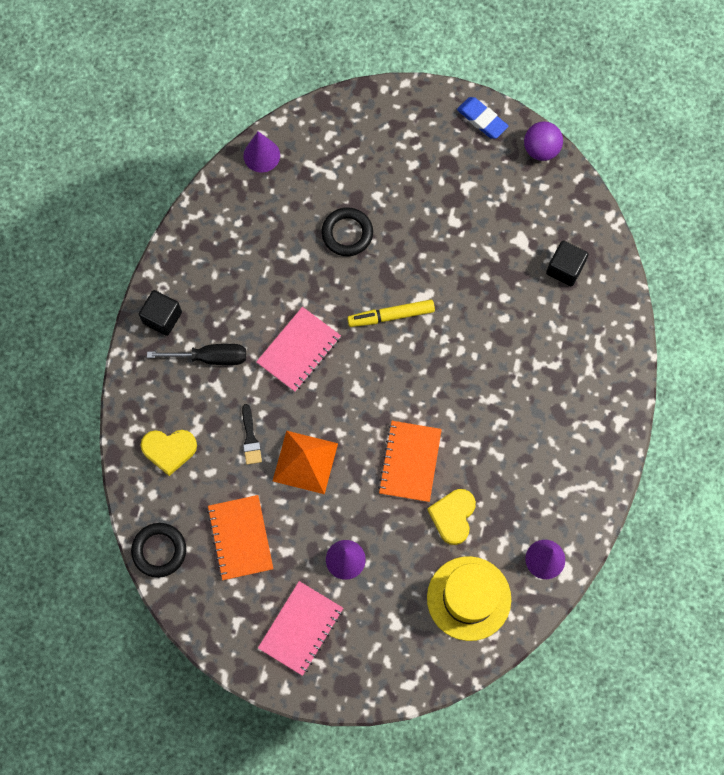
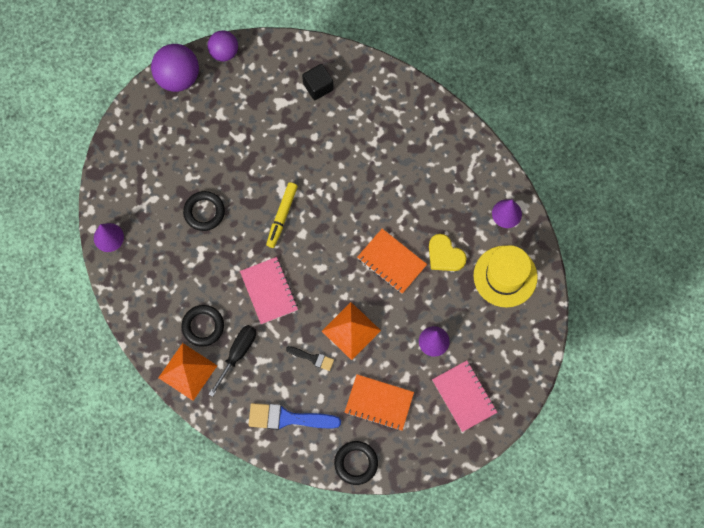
camera: 60 degrees left, 0 degrees up
black cube [139,290,182,336] -> orange pyramid [158,343,217,401]
yellow heart [141,430,197,476] -> blue brush [249,403,341,430]
blue eraser [457,97,508,139] -> purple ball [151,44,199,92]
none -> black ring [181,305,224,347]

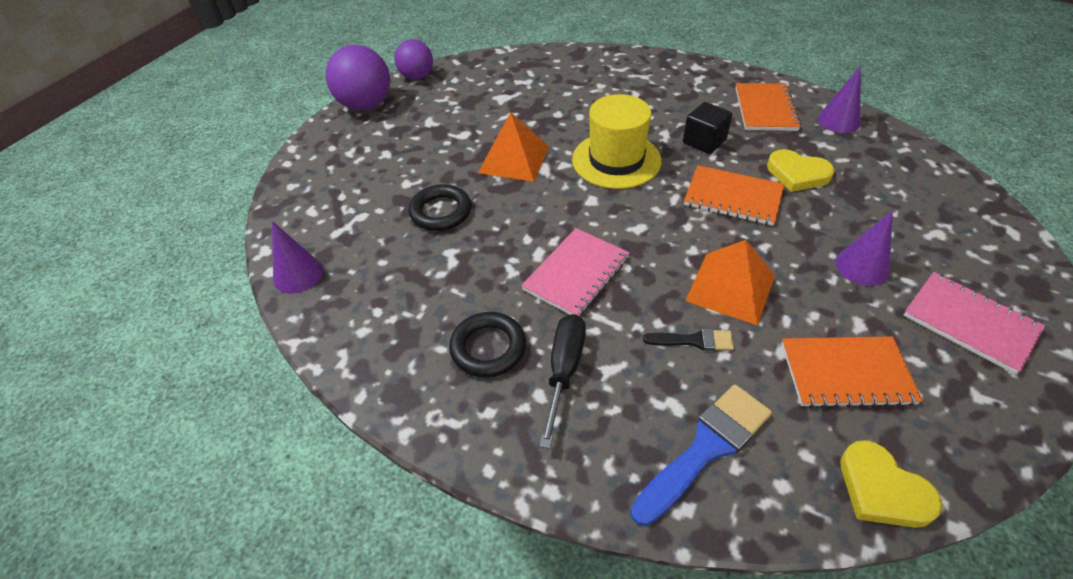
camera: 15 degrees left, 25 degrees down
orange pyramid [158,343,217,401] -> orange pyramid moved to [478,112,549,182]
pink notebook [240,257,298,325] -> pink notebook turned 75 degrees clockwise [521,228,630,316]
blue brush [249,403,341,430] -> blue brush turned 150 degrees clockwise [630,384,772,526]
yellow marker [266,182,298,248] -> none
black cube [302,64,334,100] -> black cube moved to [683,102,732,154]
black ring [334,441,378,485] -> yellow heart [841,440,942,528]
yellow hat [473,245,538,308] -> yellow hat moved to [572,94,662,189]
none -> orange notebook [735,83,801,131]

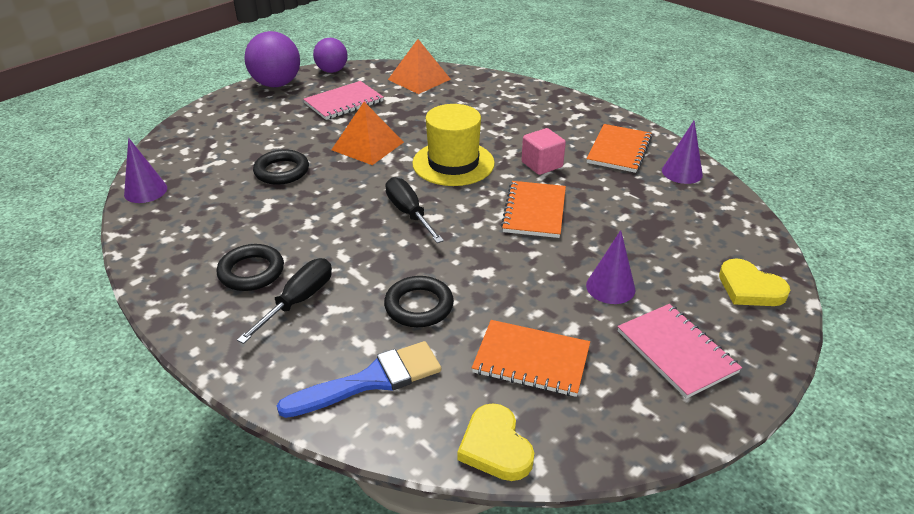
camera: 15 degrees right, 10 degrees down
pink notebook [521,228,630,316] -> pink notebook moved to [303,81,384,120]
black brush [643,329,734,351] -> black ring [384,276,454,327]
black cube [683,102,732,154] -> pink cube [521,128,566,175]
orange notebook [684,165,784,225] -> orange notebook turned 60 degrees clockwise [501,181,566,238]
orange pyramid [685,240,775,326] -> orange pyramid moved to [388,39,451,94]
yellow heart [767,149,834,192] -> yellow heart moved to [719,258,790,306]
none -> black screwdriver [385,177,444,243]

